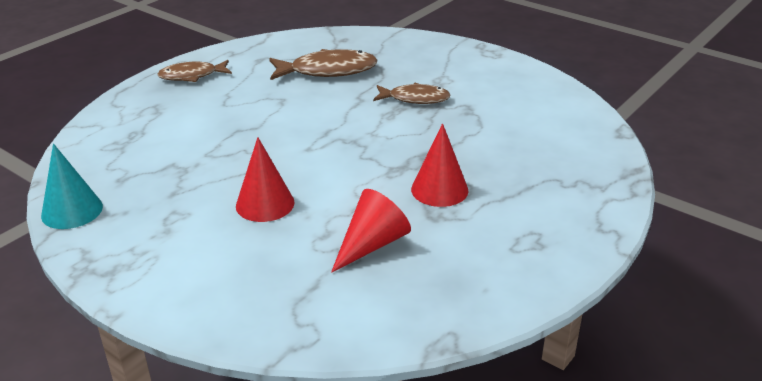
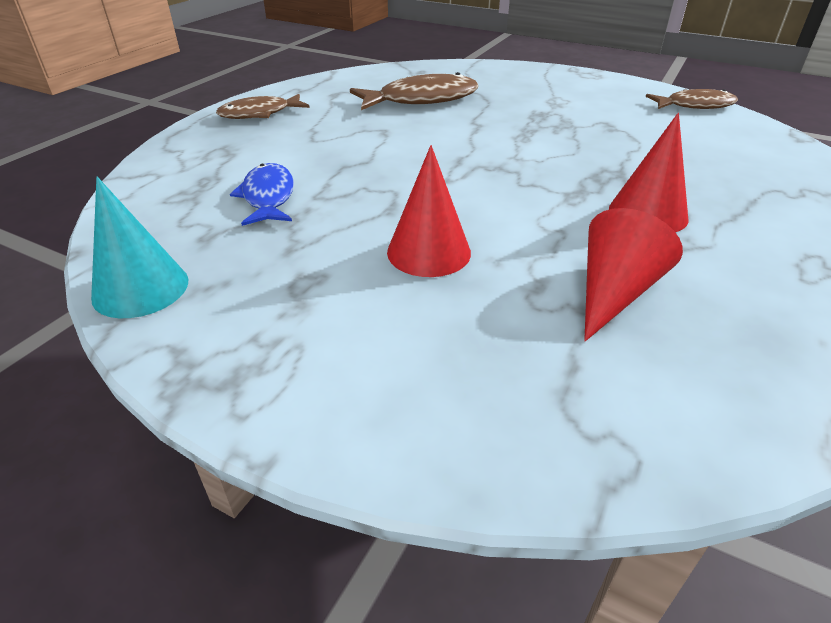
camera: 10 degrees left, 5 degrees up
brown fish [373,83,451,104] -> brown fish moved to [646,89,738,109]
none -> blue fish [230,163,294,226]

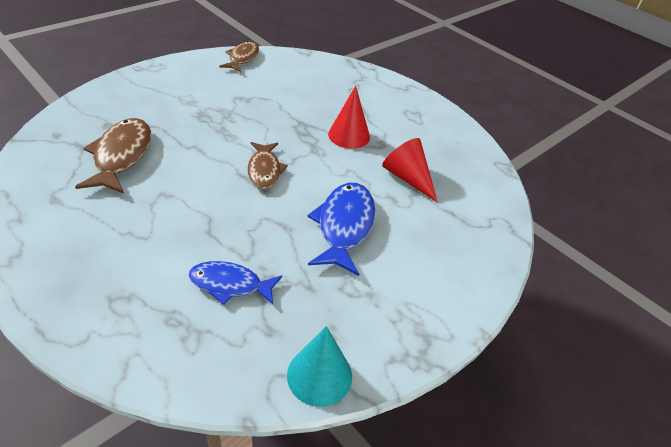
camera: 75 degrees left, 5 degrees up
brown fish [216,94,310,119] -> brown fish moved to [247,142,288,189]
red cone [387,145,471,277] -> blue fish [307,183,375,276]

